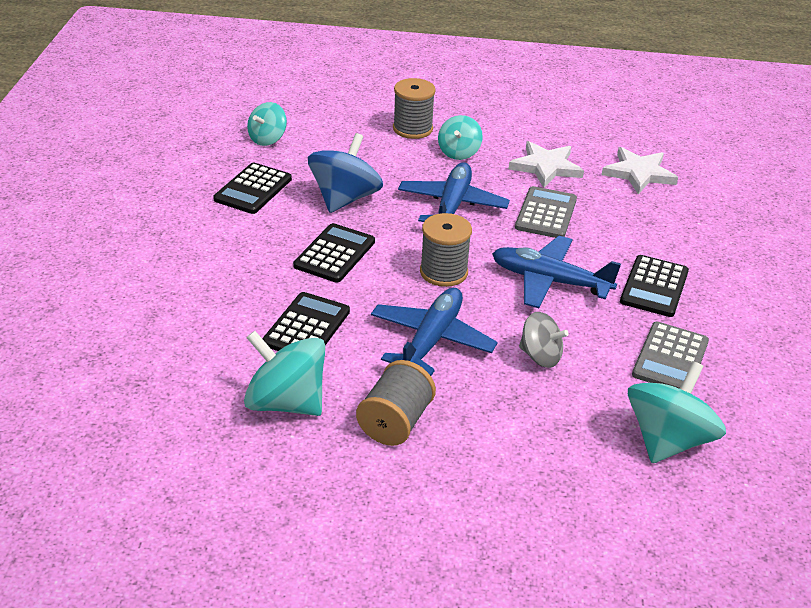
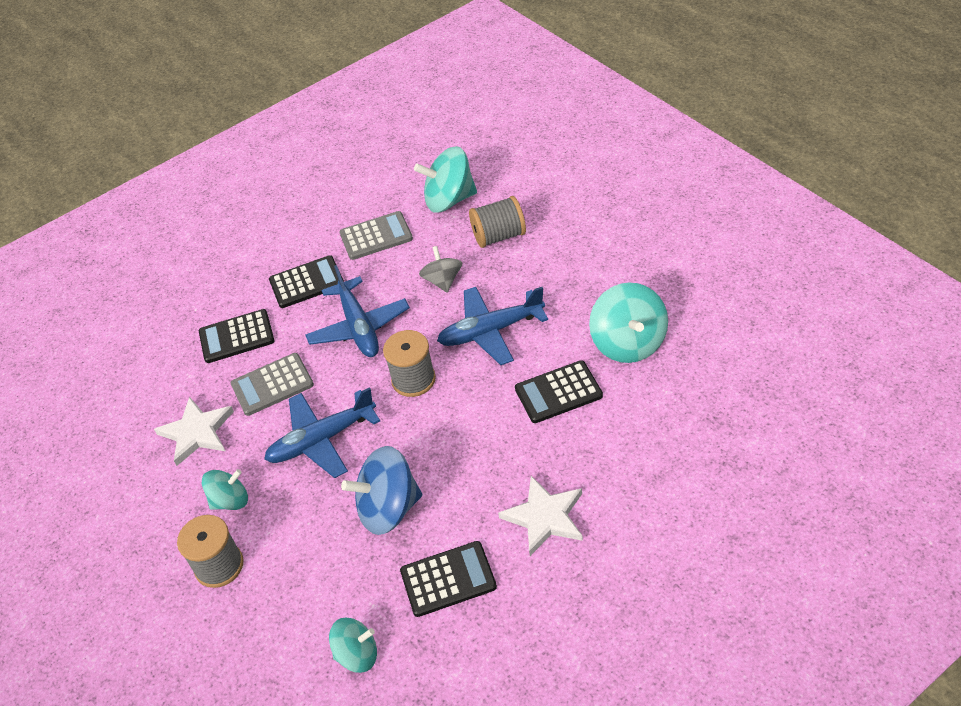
camera: 125 degrees left, 10 degrees up
black calculator [293,223,375,283] -> black calculator moved to [199,309,274,363]
grey spool [356,360,436,446] -> grey spool moved to [469,196,526,248]
white star [602,147,678,194] -> white star moved to [498,476,583,556]

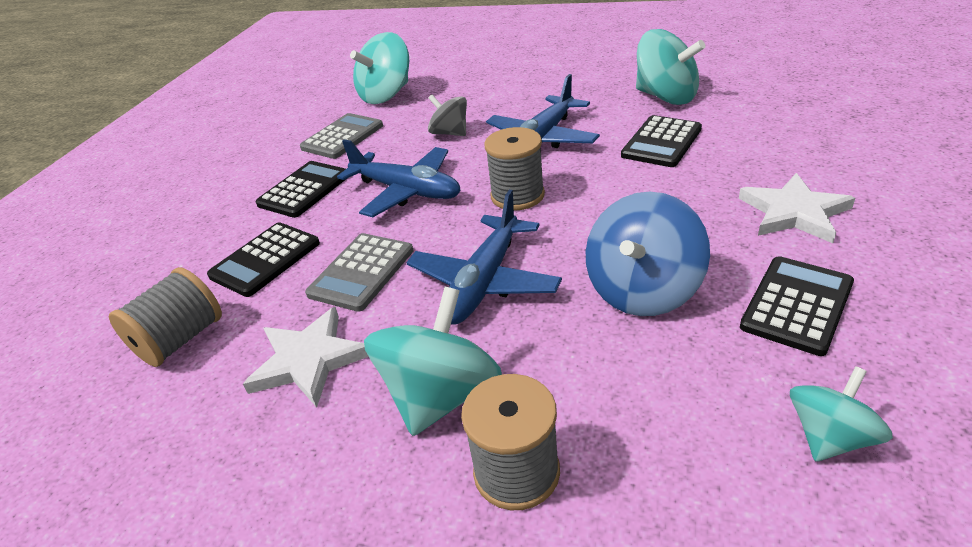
camera: 40 degrees left, 10 degrees down
turquoise spinning top [202,469,248,510] -> turquoise spinning top [364,287,502,436], size x1.65
grey spool [469,196,526,248] -> grey spool moved to [109,267,222,367]

